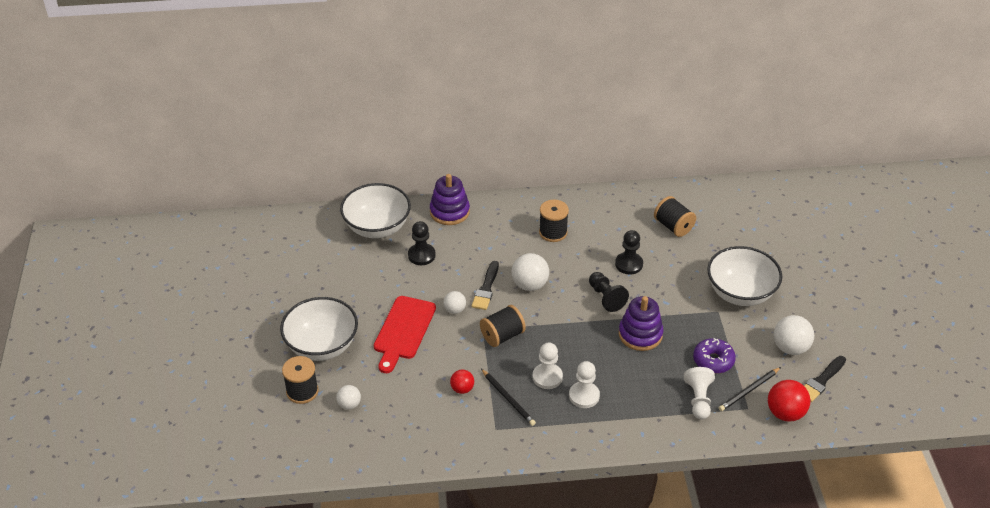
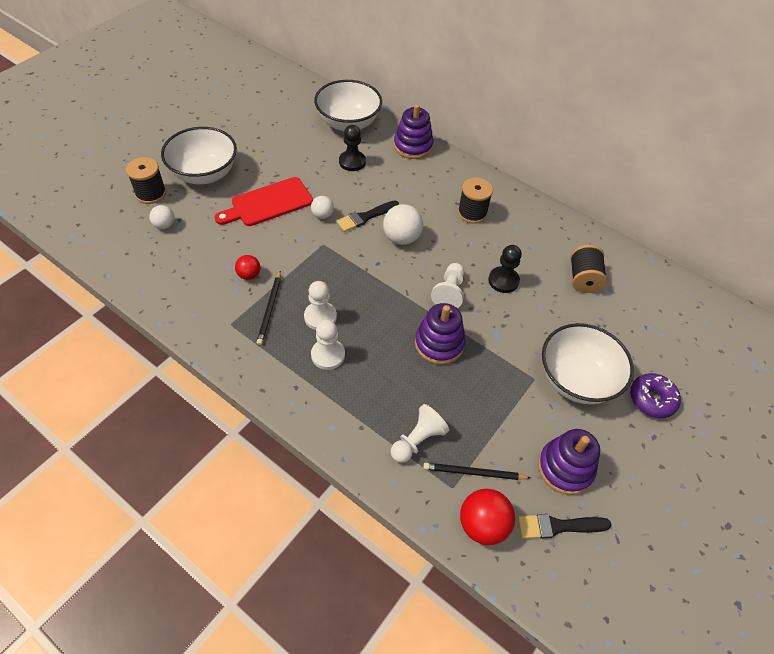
camera: 40 degrees right, 10 degrees up
black spool [480,305,526,347] -> none
black pawn [589,272,629,312] -> white pawn [431,263,464,308]
purple donut [693,338,736,373] -> purple donut moved to [630,373,681,418]
white ball [774,315,814,355] -> purple stacking toy [538,429,600,495]

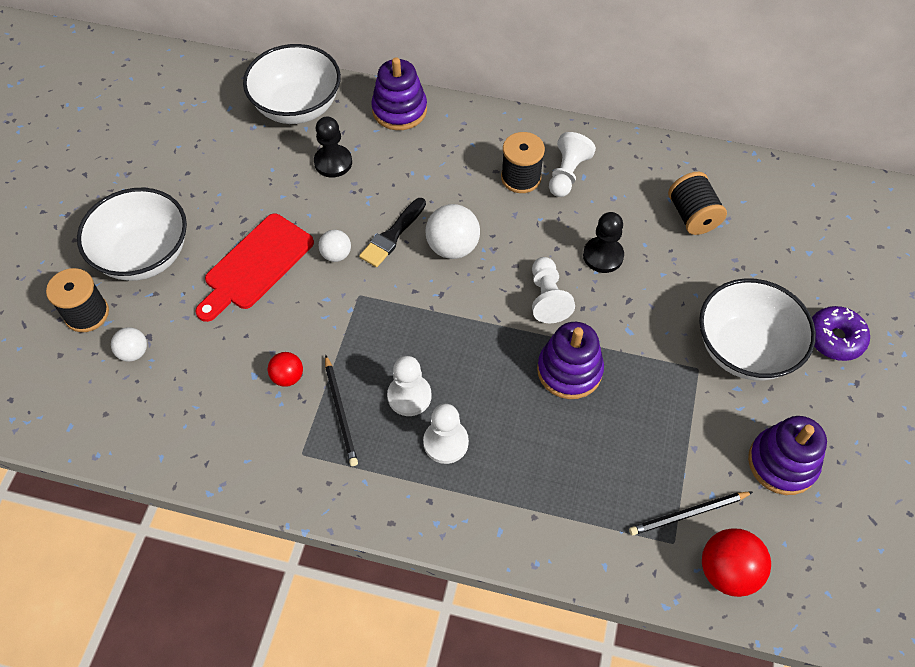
camera: 20 degrees left, 5 degrees up
white pawn [390,404,449,463] -> white pawn moved to [549,132,596,197]
black brush [518,514,612,539] -> none

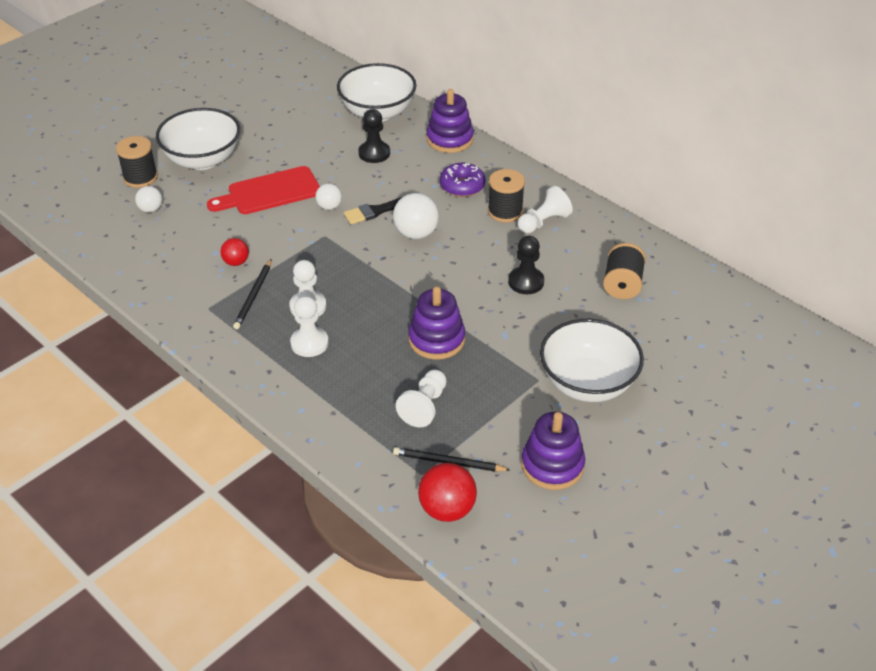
camera: 30 degrees right, 15 degrees down
white pawn [532,257,575,323] -> white pawn moved to [396,370,447,428]
purple donut [812,306,870,361] -> purple donut moved to [440,163,485,197]

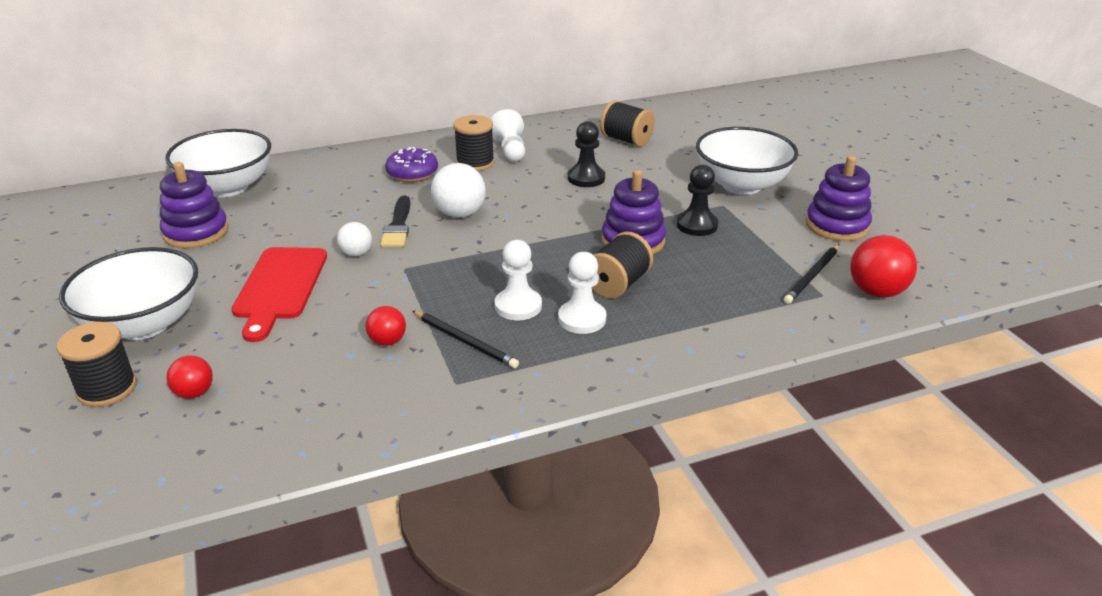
camera: 65 degrees left, 10 degrees down
white ball [135,186,163,213] -> red ball [166,355,213,398]
black pawn [358,109,390,163] -> black pawn moved to [676,164,719,236]
white pawn [396,370,447,428] -> none
purple stacking toy [427,89,474,153] -> purple stacking toy moved to [160,162,229,249]
none -> black spool [592,232,653,299]

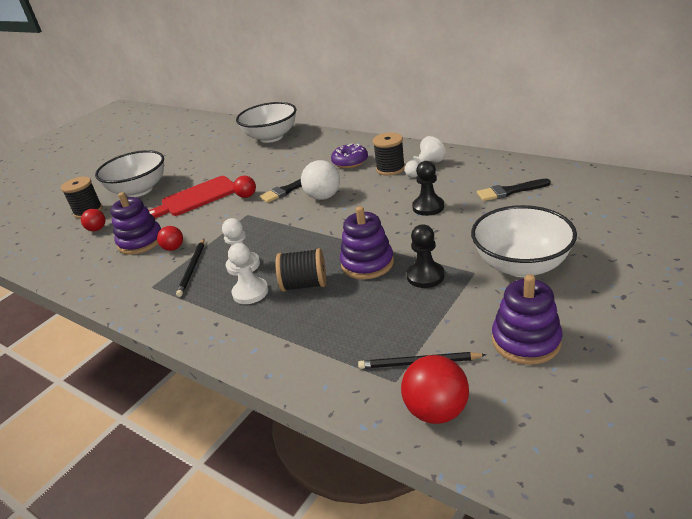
camera: 60 degrees right, 0 degrees up
purple stacking toy [160,162,229,249] -> purple stacking toy moved to [110,192,161,255]
white ball [337,222,372,256] -> red ball [233,176,256,198]
black spool [600,100,655,147] -> black brush [477,179,551,201]

